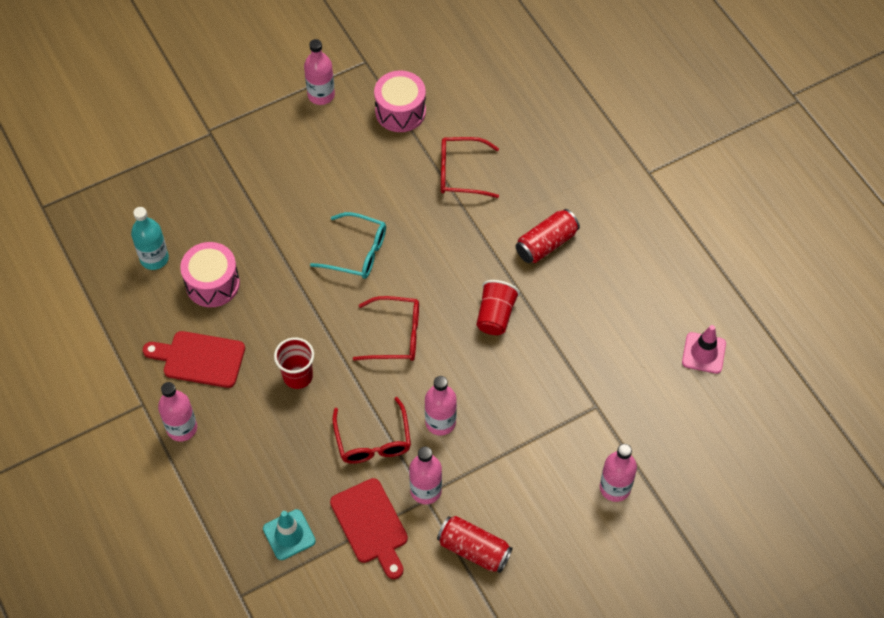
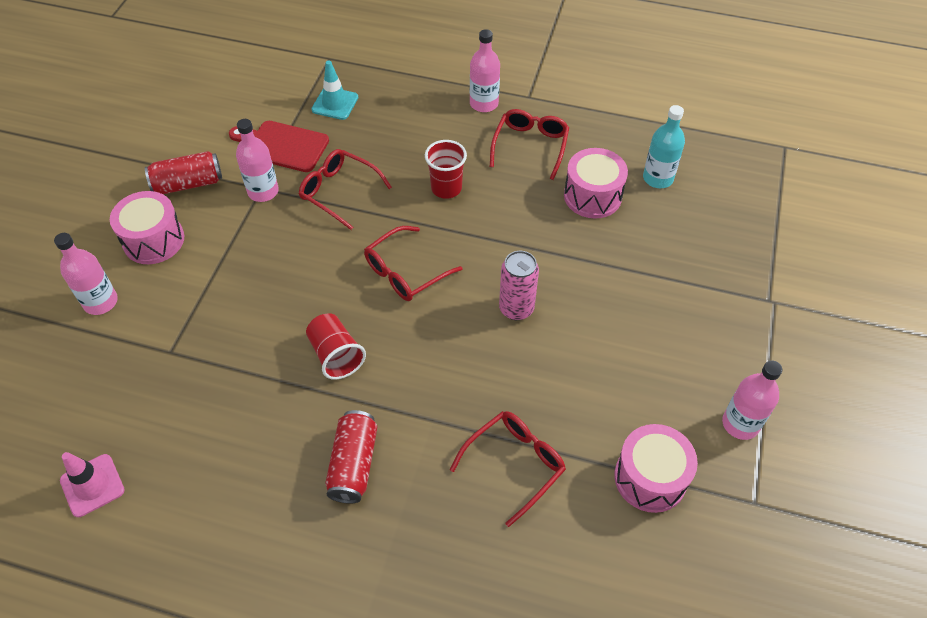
camera: 135 degrees right, 5 degrees down
red cutting board [143,331,245,388] -> red glasses [490,109,569,180]
turquoise glasses [310,212,386,279] -> pink can [499,251,539,320]
pink bottle [425,376,457,435] -> none
none -> pink drum [110,191,184,264]

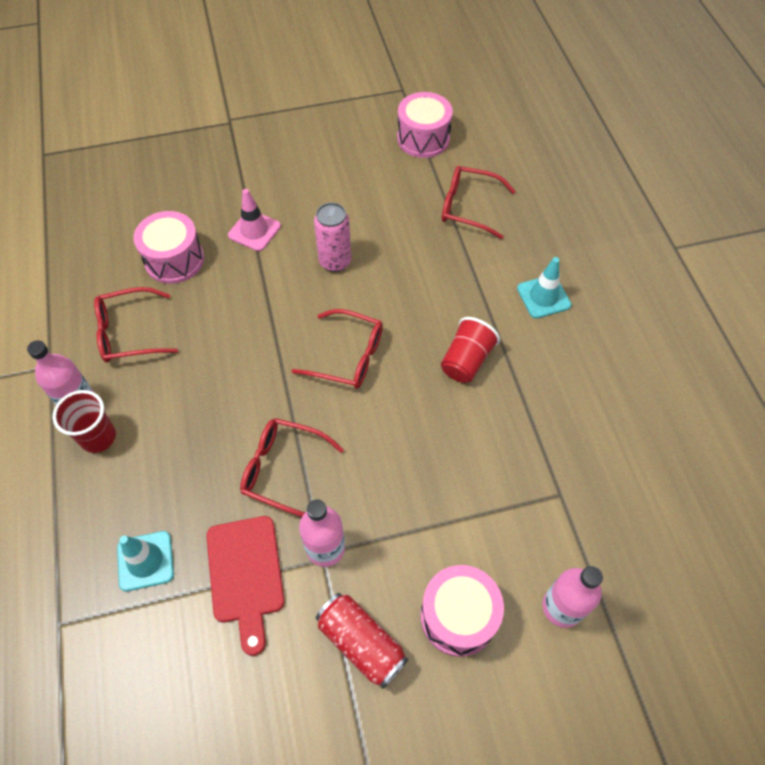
camera: 120 degrees left, 5 degrees up
pink traffic cone [60,452,125,517] -> pink traffic cone moved to [228,189,281,251]
red glasses [299,149,392,230] -> red glasses turned 105 degrees clockwise [240,418,344,517]
red can [325,410,377,504] -> turquoise traffic cone [517,257,571,319]
red cup [425,140,467,199] -> red cup moved to [53,390,116,453]
turquoise bottle [643,105,685,188] -> none
pink bottle [722,361,782,440] -> none

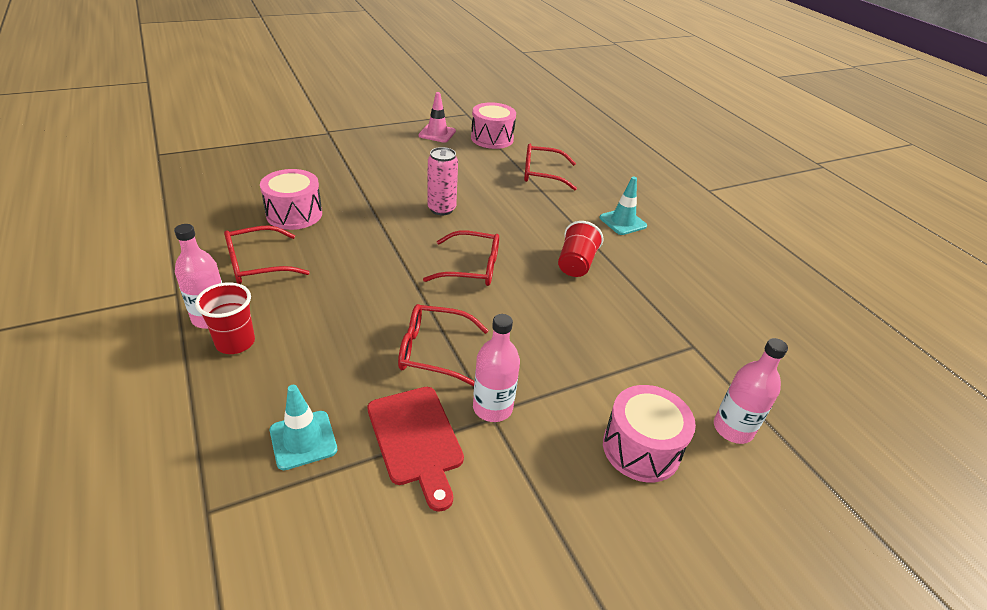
camera: 15 degrees left, 20 degrees down
pink traffic cone [228,189,281,251] -> pink traffic cone moved to [419,92,456,143]
red can [316,593,408,689] -> none

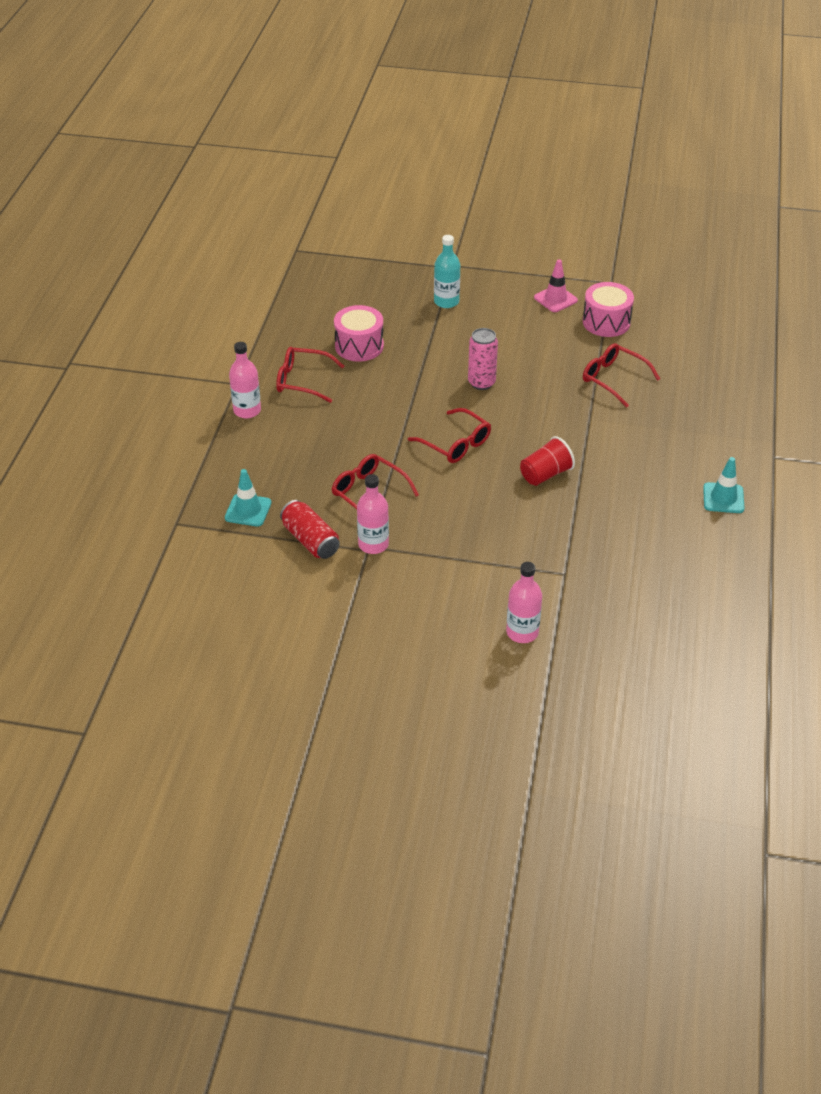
camera: 40 degrees right, 5 degrees up
red cup [195,282,255,354] -> none
red cutting board [367,387,464,512] -> red can [280,500,340,559]
turquoise traffic cone [599,177,647,235] -> turquoise traffic cone moved to [703,457,744,513]
pink drum [603,385,696,482] -> none
none -> turquoise bottle [434,235,460,308]

